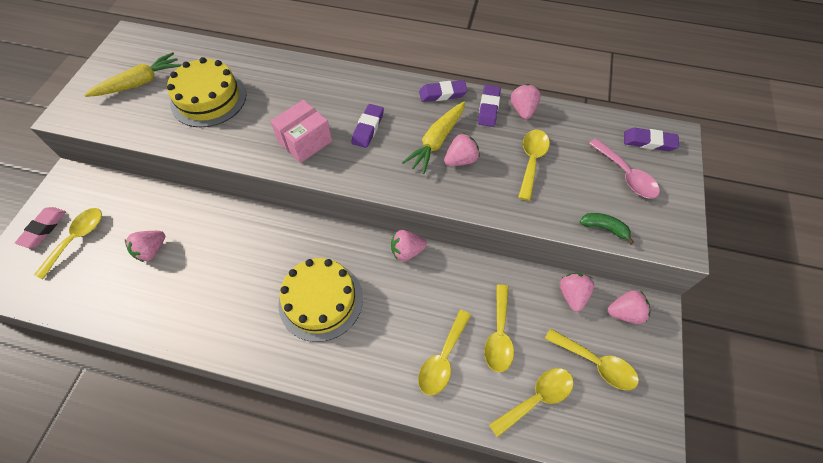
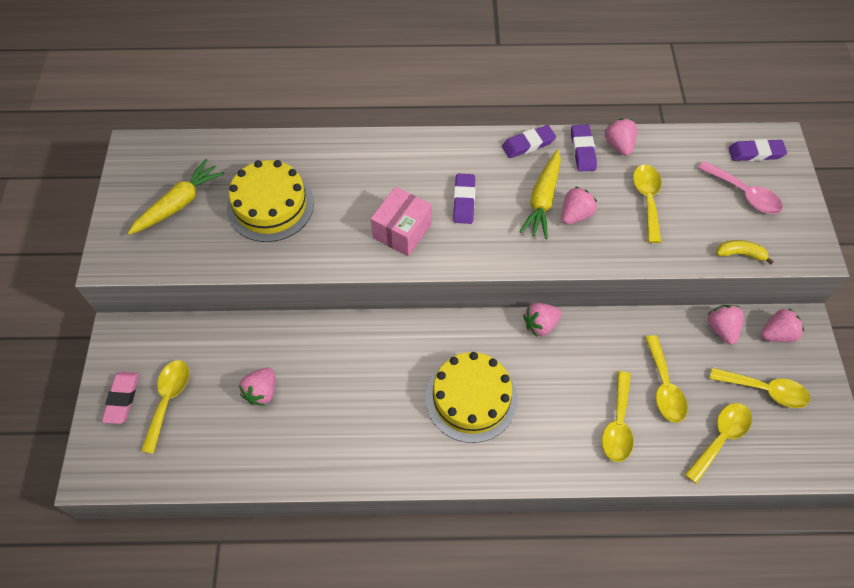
camera: 15 degrees left, 0 degrees up
green banana [580,213,634,244] -> yellow banana [716,240,774,265]

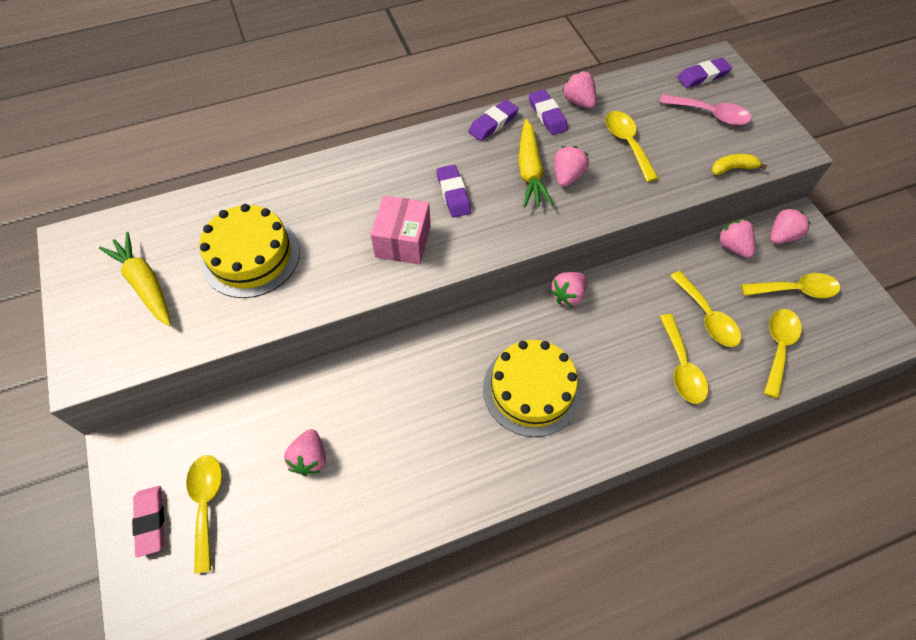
camera: 20 degrees left, 0 degrees up
yellow carrot [128,159,224,235] -> yellow carrot turned 60 degrees counterclockwise [99,232,171,326]

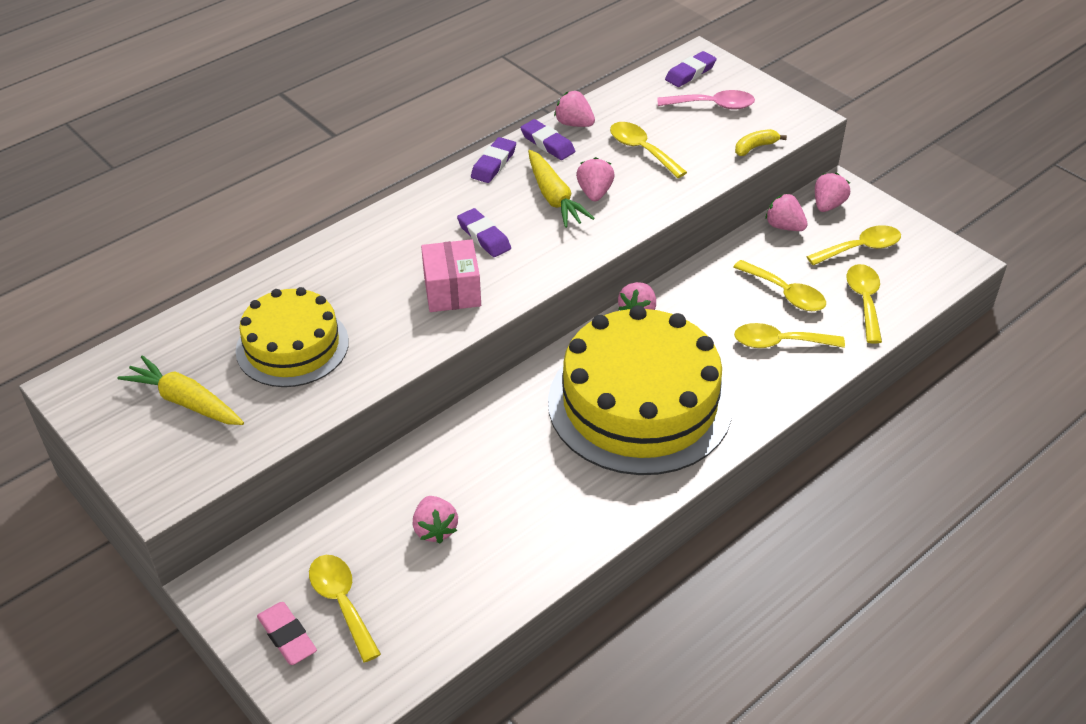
camera: 20 degrees left, 15 degrees down
yellow cake [483,340,581,437] -> yellow cake [548,305,733,475], size x1.69
yellow spoon [660,314,708,404] -> yellow spoon turned 120 degrees clockwise [734,323,845,348]

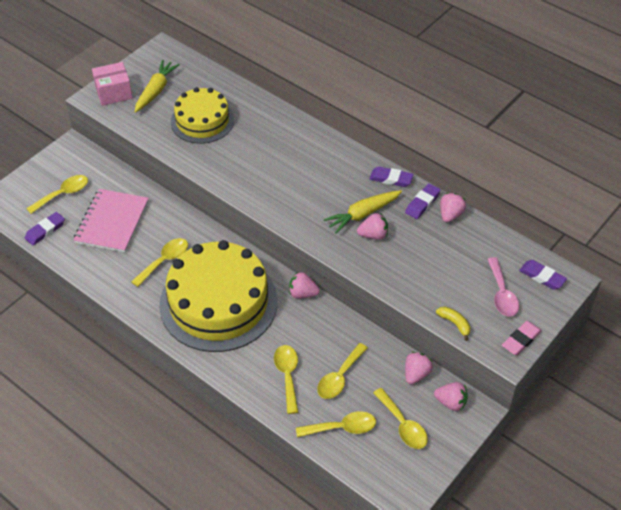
camera: 80 degrees right, 5 degrees up
pink eraser [257,602,317,665] -> pink eraser moved to [502,321,542,355]
pink strawberry [413,496,458,543] -> pink notebook [73,189,149,252]
pink box [421,239,481,312] -> pink box moved to [92,62,133,106]
purple eraser [457,208,511,257] -> purple eraser moved to [25,212,65,245]
yellow spoon [610,122,687,178] -> yellow spoon moved to [131,238,188,287]

